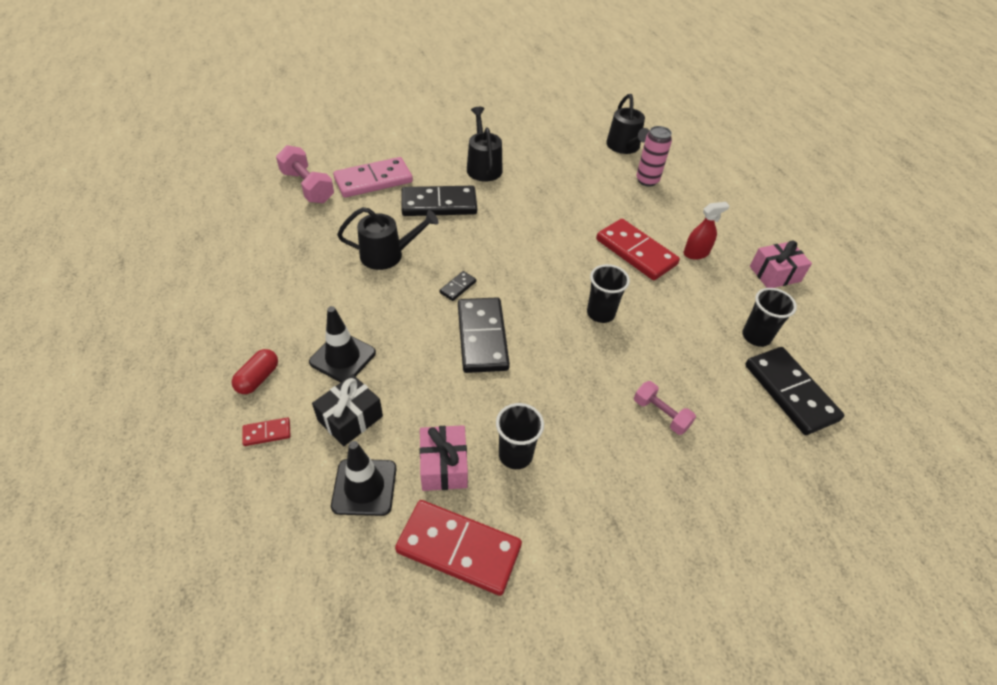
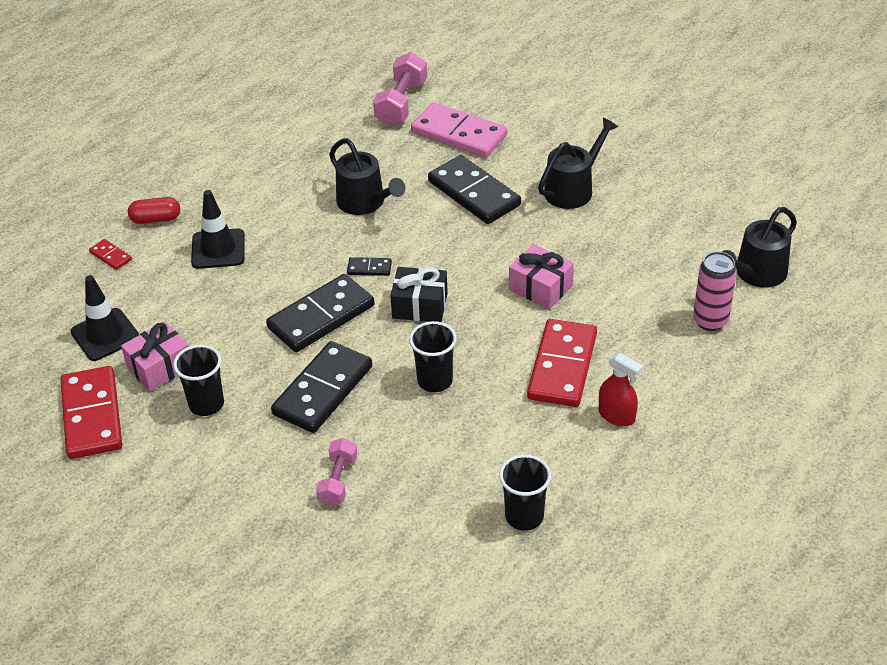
camera: 60 degrees right, 5 degrees down
black gift [312,374,383,446] -> black gift moved to [390,267,448,322]
black domino [745,347,845,435] -> black domino moved to [271,341,372,433]
pink gift [750,241,812,288] -> pink gift moved to [509,244,574,309]

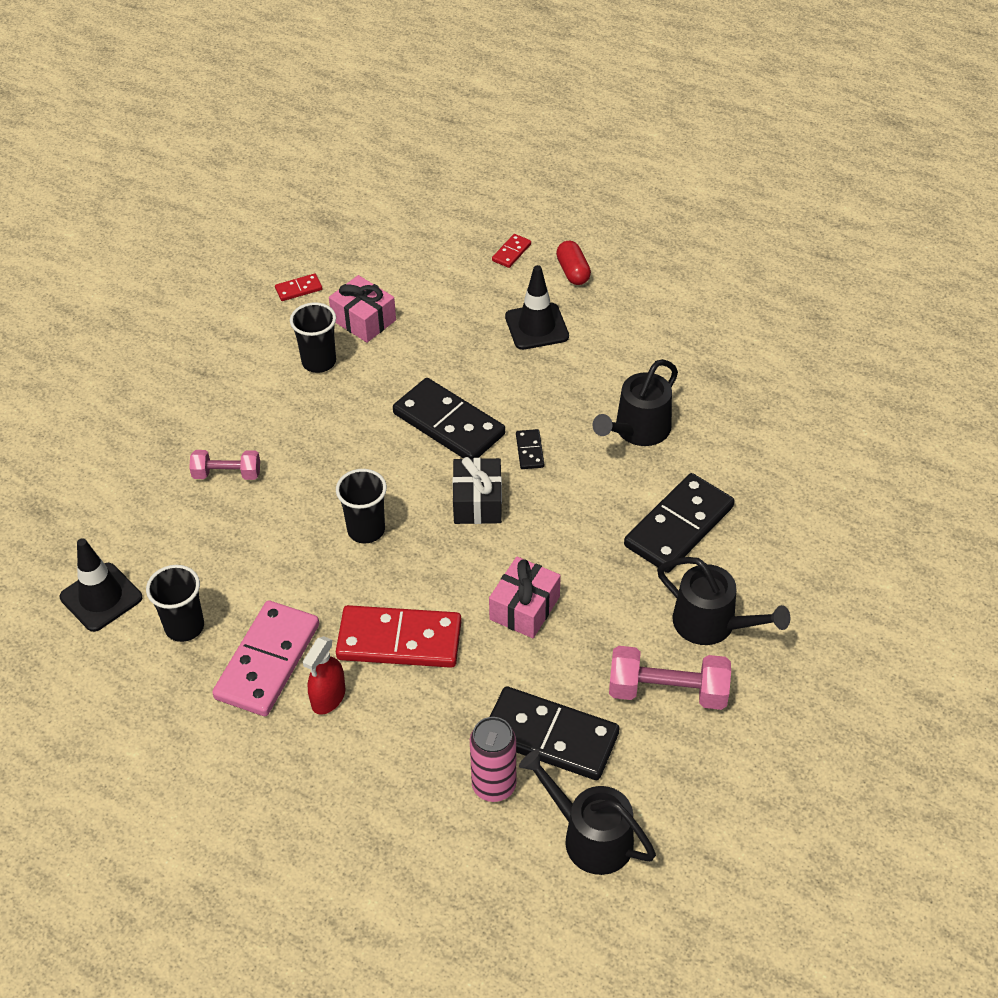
camera: 80 degrees right, 5 degrees up
red domino [60,366,122,459] -> red domino [275,274,322,301], size x0.44
black traffic cone [71,275,139,361] -> black traffic cone moved to [60,538,142,632]
black domino [271,341,372,433] -> black domino moved to [490,686,619,780]
pink dumbbell [373,52,427,126] -> pink dumbbell moved to [609,646,731,710]
pink domino [411,103,507,158] -> pink domino moved to [212,600,319,716]

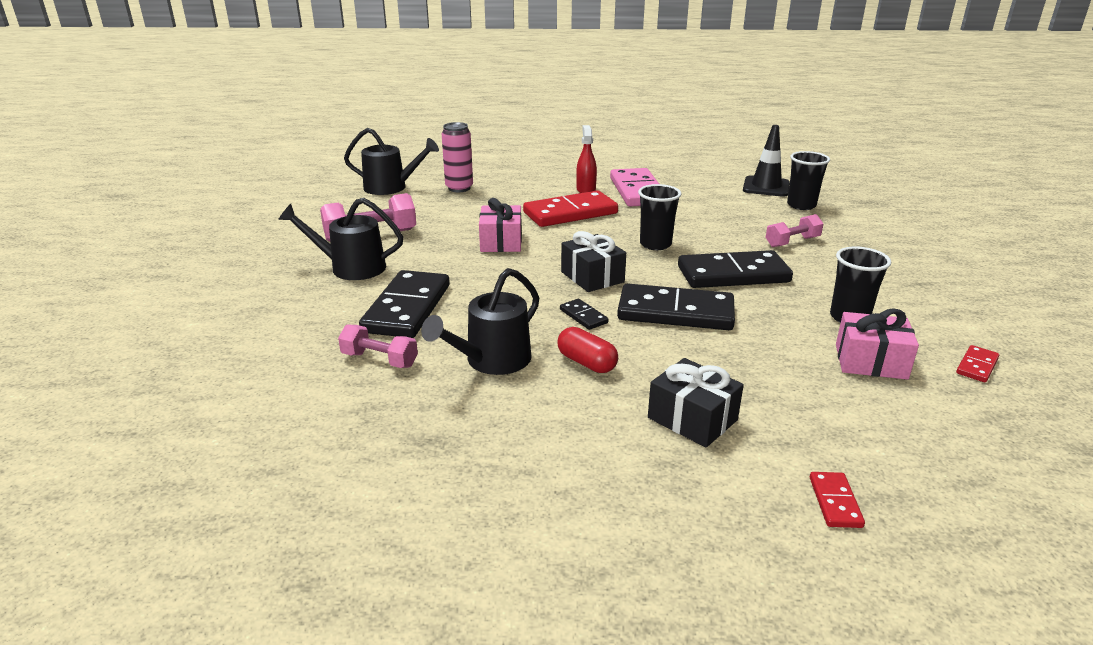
camera: 150 degrees right, 20 degrees down
black cup [146,565,204,642] -> black cup moved to [787,151,830,210]
black domino [490,686,619,780] -> black domino moved to [678,250,793,288]
black traffic cone [505,265,569,350] -> black gift [648,358,744,447]
red capsule [556,241,591,285] -> red capsule moved to [557,327,618,373]
black watering can [592,359,678,446] -> black watering can turned 150 degrees counterclockwise [421,268,539,375]
none -> pink dumbbell [338,325,418,368]

